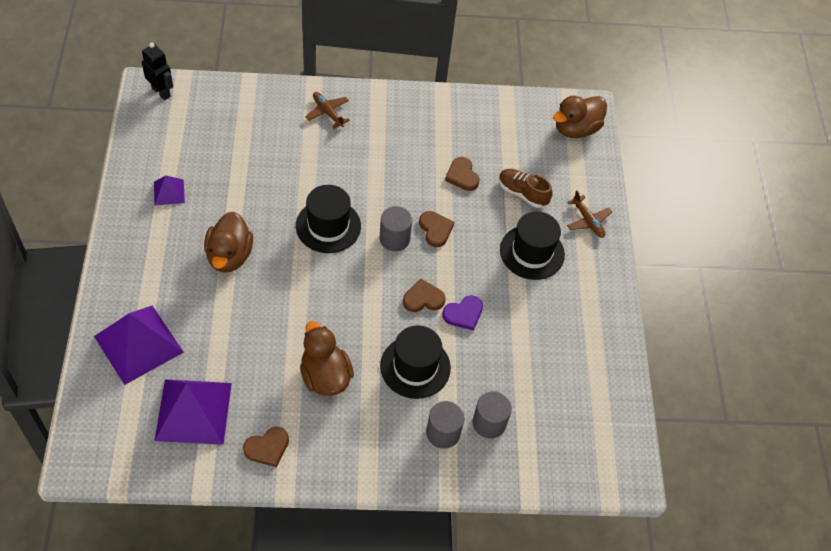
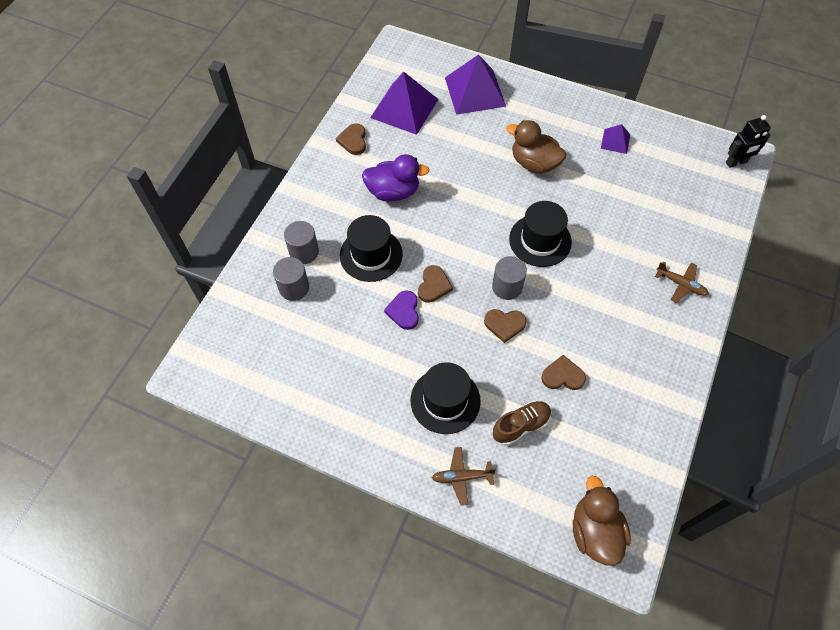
camera: 120 degrees right, 5 degrees up
brown duck [300,321,354,396] -> purple duck [362,154,430,202]
brown plane [305,92,350,129] -> brown plane turned 45 degrees clockwise [655,262,709,303]

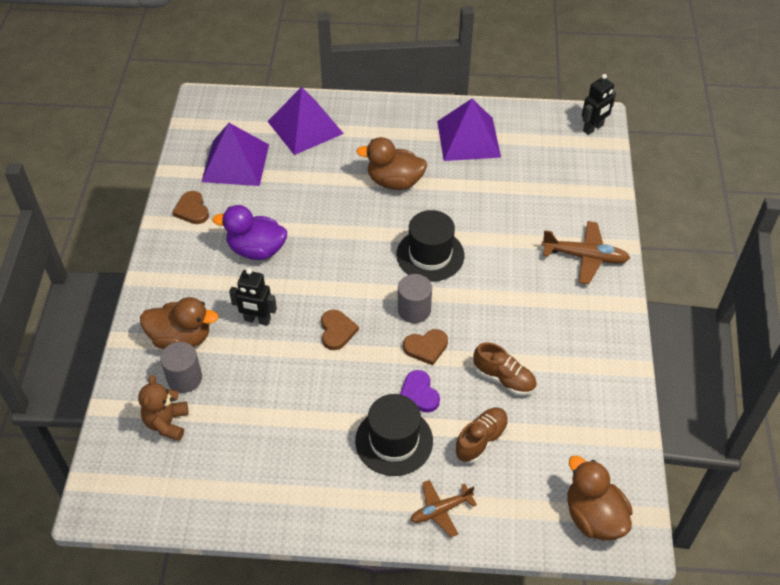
camera: 20 degrees left, 10 degrees down
grey cylinder [284,221,319,264] -> brown duck [140,297,218,349]
black hat [340,215,403,282] -> black robot [229,268,277,326]
purple duck [362,154,430,202] -> purple duck turned 150 degrees counterclockwise [212,205,287,260]
purple heart [384,290,419,330] -> purple heart moved to [400,370,440,413]
brown heart [541,355,586,390] -> brown shoe [473,342,537,396]
purple pyramid [601,124,630,154] -> purple pyramid [437,99,501,161], size x2.02
brown plane [655,262,709,303] -> brown plane [542,221,630,284], size x1.50
none -> brown teddy bear [138,375,189,441]

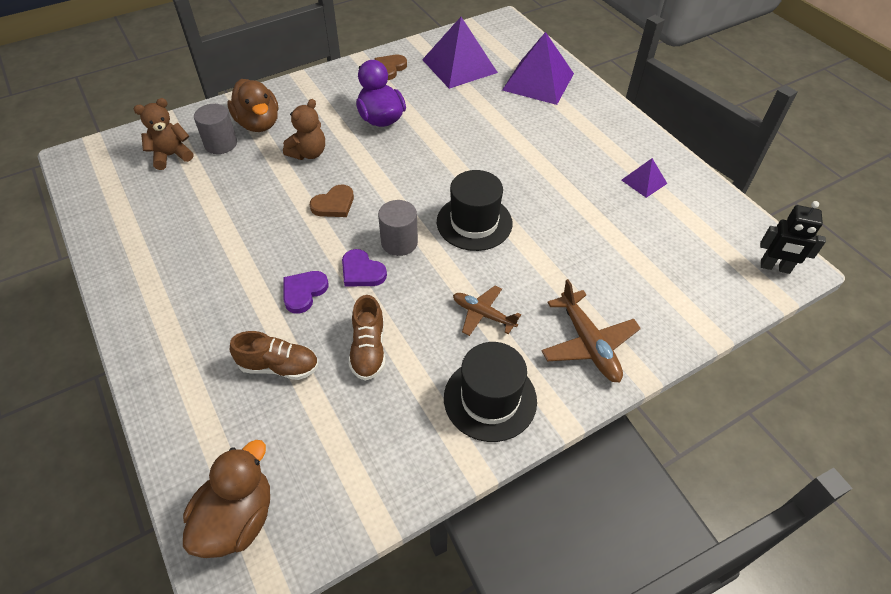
camera: 55 degrees right, 0 degrees up
black robot [229,268,277,326] -> brown teddy bear [283,99,325,160]
black hat [355,394,433,476] -> black hat moved to [444,342,537,442]
brown duck [356,137,427,190] -> none
brown heart [403,329,448,365] -> purple heart [342,249,387,286]
brown plane [410,480,477,537] -> brown plane moved to [453,286,521,336]
purple pyramid [437,99,501,161] -> purple pyramid [622,158,667,198], size x0.50

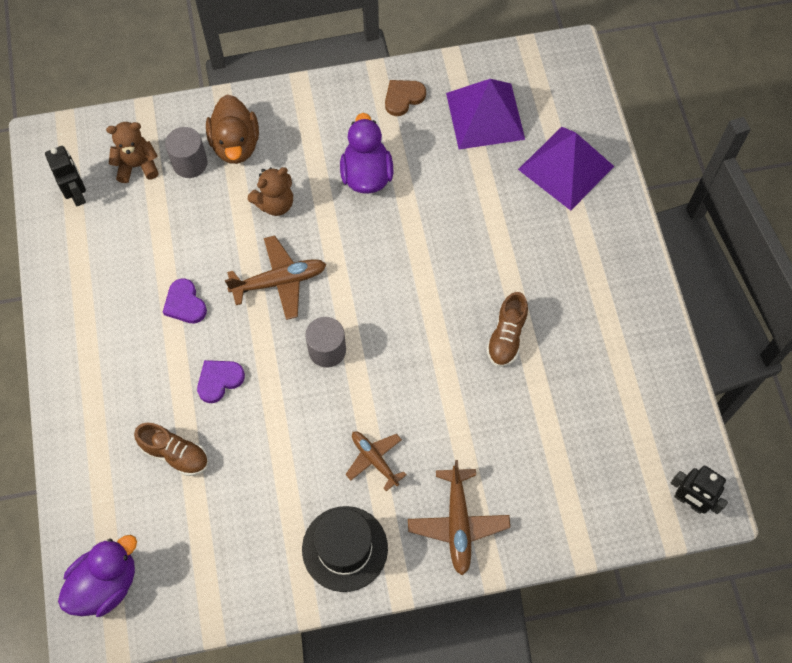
camera: 20 degrees right, 15 degrees up
brown duck [183,440,270,558] -> purple duck [58,535,137,617]
brown heart [310,185,354,217] -> brown plane [225,235,326,320]
purple heart [342,249,387,286] -> purple heart moved to [163,278,207,324]
brown shoe [349,295,386,381] -> brown shoe moved to [486,292,528,367]
black hat [437,170,513,251] -> none
purple pyramid [622,158,667,198] -> none
none -> black robot [45,146,86,206]

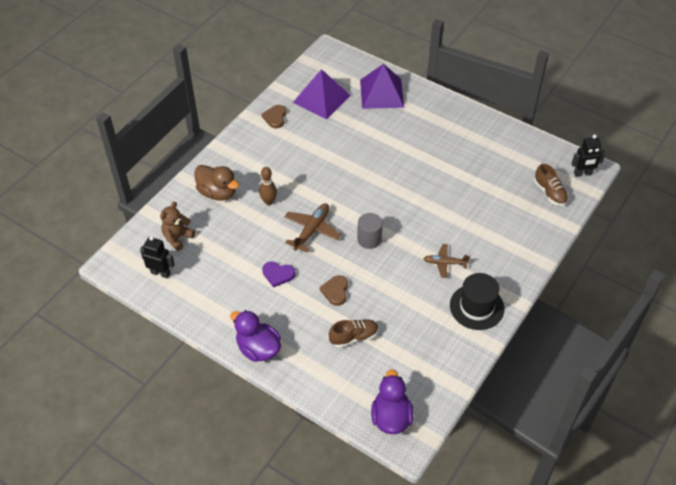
camera: 45 degrees left, 15 degrees down
grey cylinder [165,127,208,178] -> none
purple heart [197,360,245,403] -> brown heart [320,275,348,306]
brown teddy bear [248,167,293,216] -> brown bowling pin [259,167,277,205]
purple duck [340,113,393,194] -> purple duck moved to [230,310,281,362]
brown plane [408,460,510,575] -> none
brown shoe [486,292,528,367] -> brown shoe moved to [534,164,568,206]

